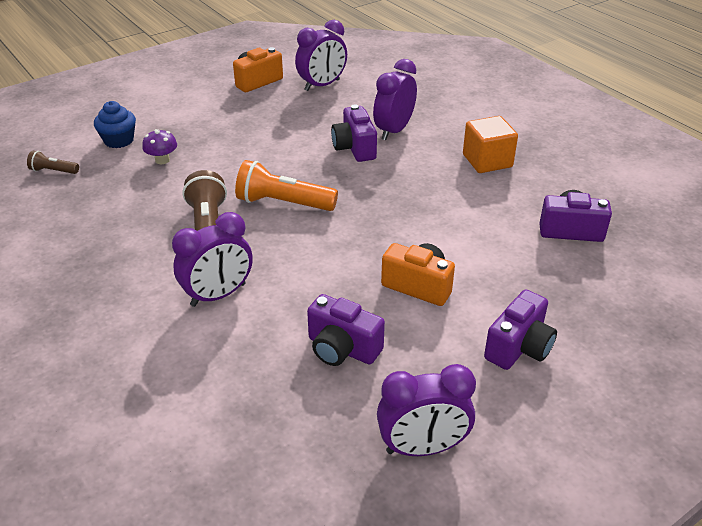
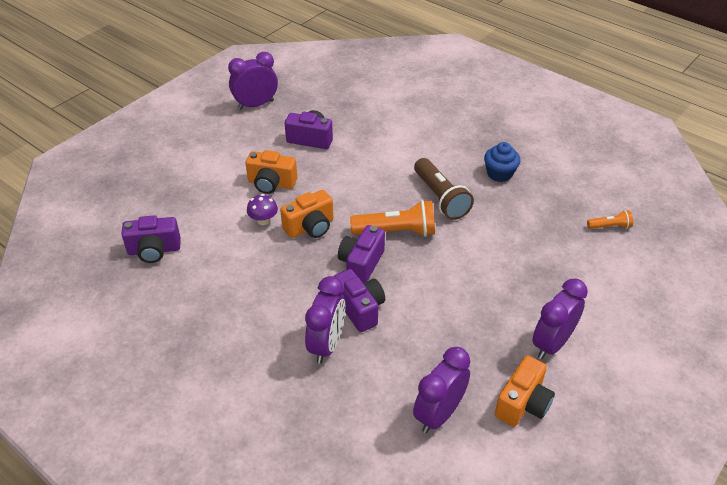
camera: 165 degrees right, 5 degrees up
brown flashlight [27,151,79,174] -> orange flashlight [587,210,633,229]
blue cupcake [94,101,136,148] -> blue cupcake moved to [484,142,520,182]
purple mushroom [142,129,177,164] -> purple mushroom moved to [247,194,278,225]
purple clock [172,212,253,307] -> purple clock moved to [532,278,588,359]
orange cube [463,116,518,173] -> none
purple camera [484,289,557,370] -> purple camera moved to [338,225,385,283]
none -> orange camera [280,190,333,238]

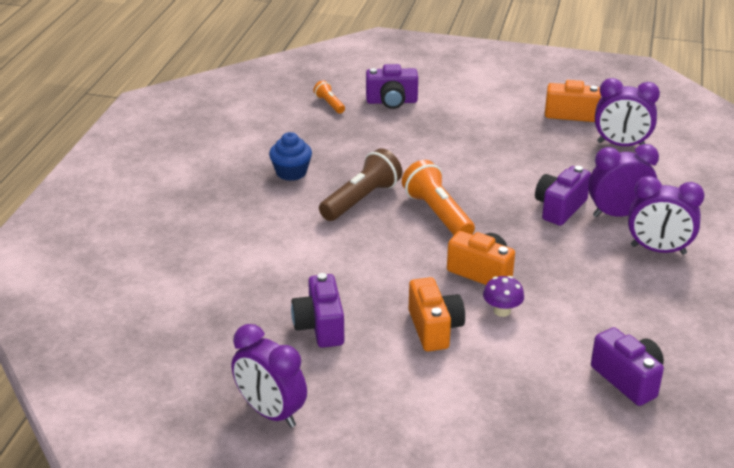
camera: 115 degrees left, 10 degrees down
purple camera [338,225,385,283] -> purple camera moved to [366,64,418,109]
purple clock [532,278,588,359] -> purple clock moved to [628,176,705,255]

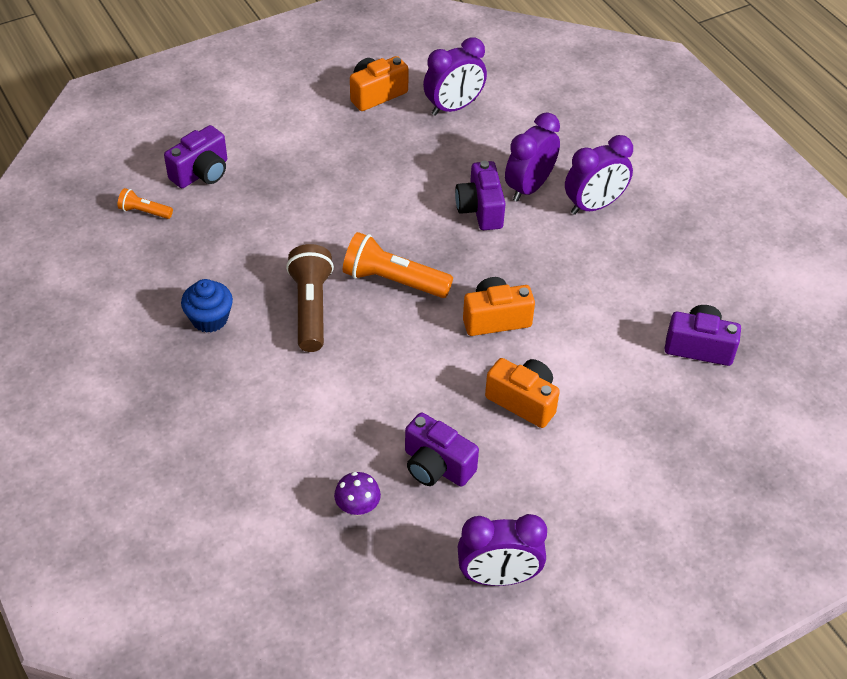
camera: 45 degrees left, 15 degrees up
purple mushroom [483,276,524,317] -> purple mushroom moved to [334,472,381,516]

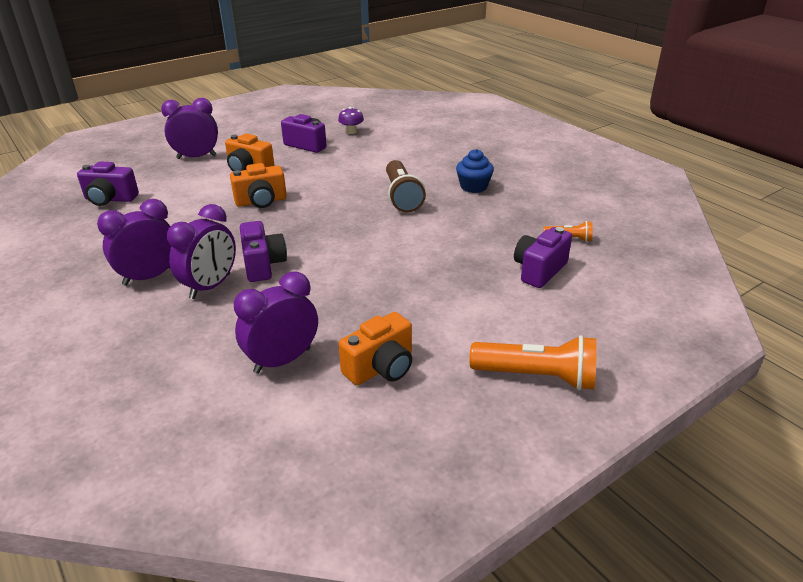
camera: 175 degrees right, 15 degrees down
orange flashlight [343,232,453,298] -> orange flashlight moved to [470,335,597,390]
purple clock [457,514,547,586] -> purple clock moved to [161,98,218,159]

